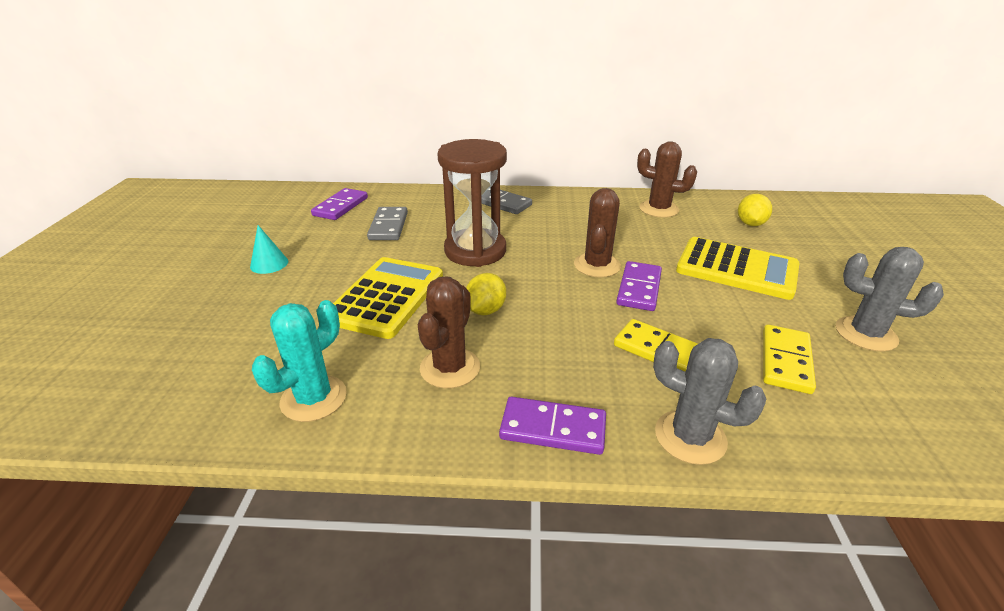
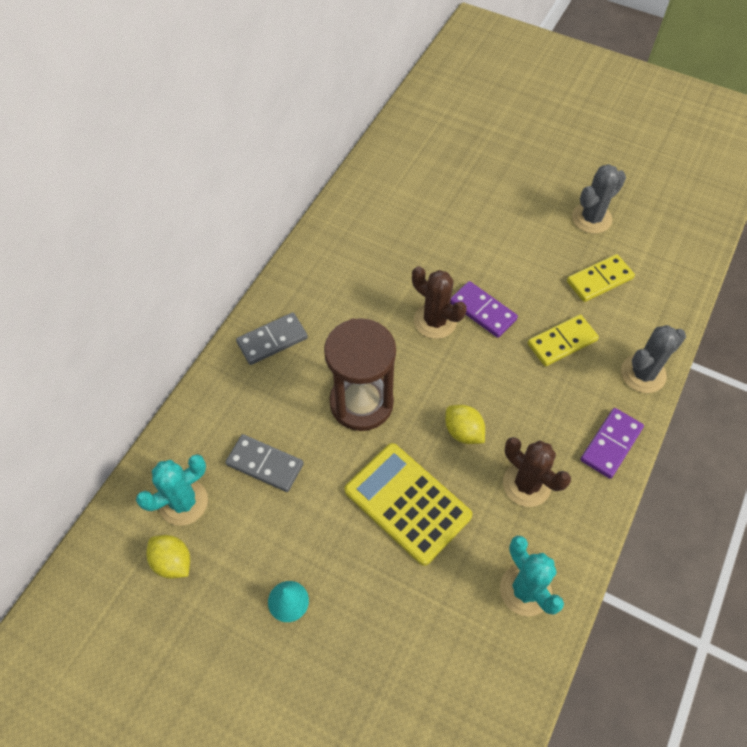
camera: 65 degrees left, 25 degrees up
purple domino [311,188,368,220] -> turquoise cactus [136,454,208,526]
brown cactus [637,141,697,218] -> none
yellow calculator [676,237,799,300] -> none
yellow lemon [738,194,772,226] -> yellow lemon moved to [146,535,190,579]
yellow domino [763,324,816,394] -> yellow domino turned 75 degrees counterclockwise [567,254,635,302]

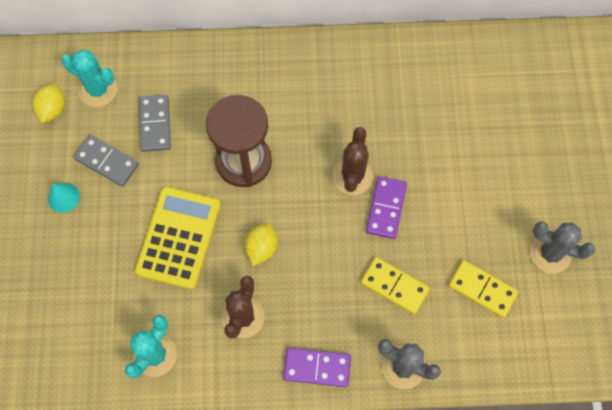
camera: 60 degrees right, 10 degrees up
grey domino [236,313,308,365] -> grey domino moved to [74,135,139,187]

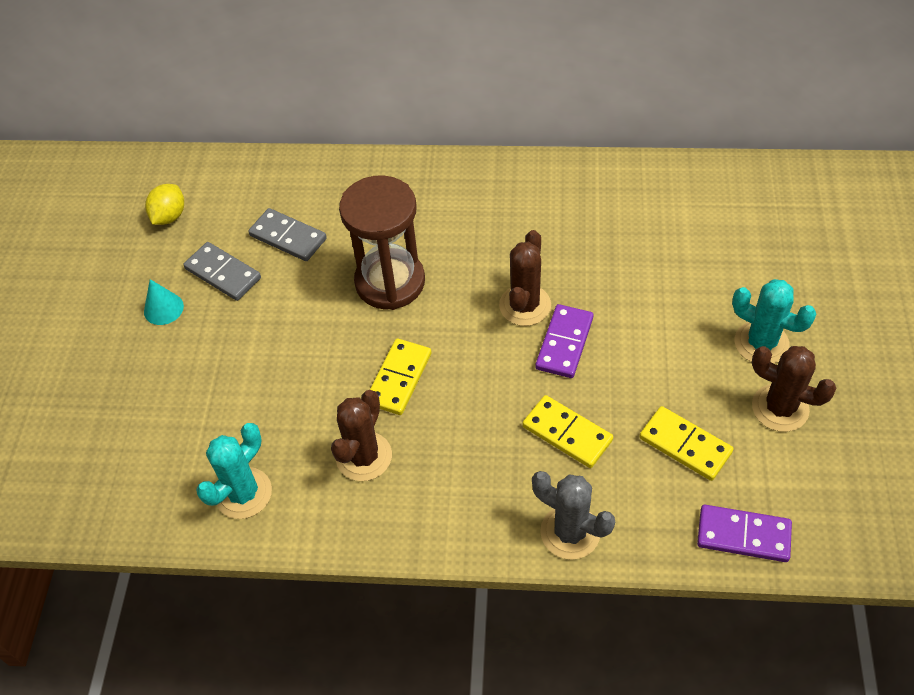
camera: 10 degrees right, 15 degrees down
turquoise cactus [61,50,118,107] -> turquoise cactus moved to [732,279,817,364]
yellow calculator [135,187,221,289] -> none
grey domino [139,95,171,152] -> grey domino turned 60 degrees counterclockwise [248,208,327,261]
yellow lemon [245,223,278,266] -> yellow domino [370,339,432,415]
purple domino [283,348,351,387] -> purple domino moved to [697,505,792,562]
grey cactus [530,221,595,273] -> brown cactus [752,346,836,432]

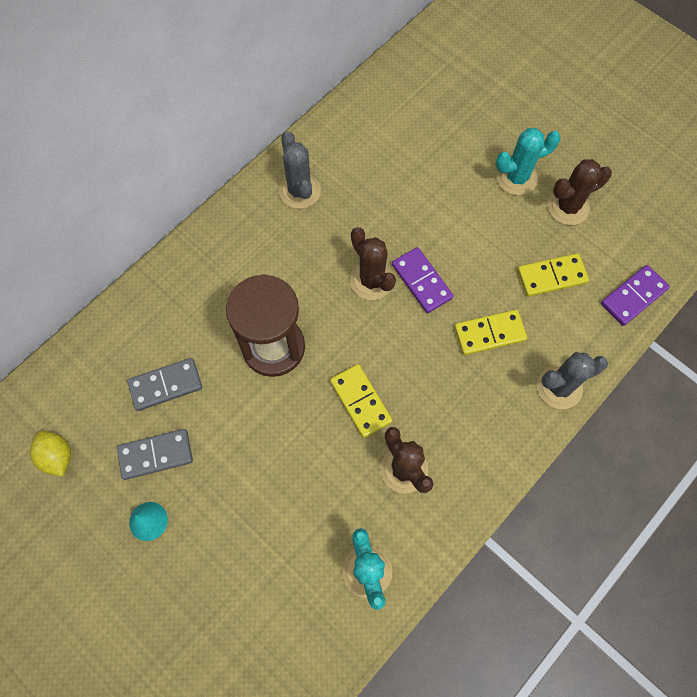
camera: 55 degrees left, 15 degrees up
none -> grey cactus [279,131,321,209]

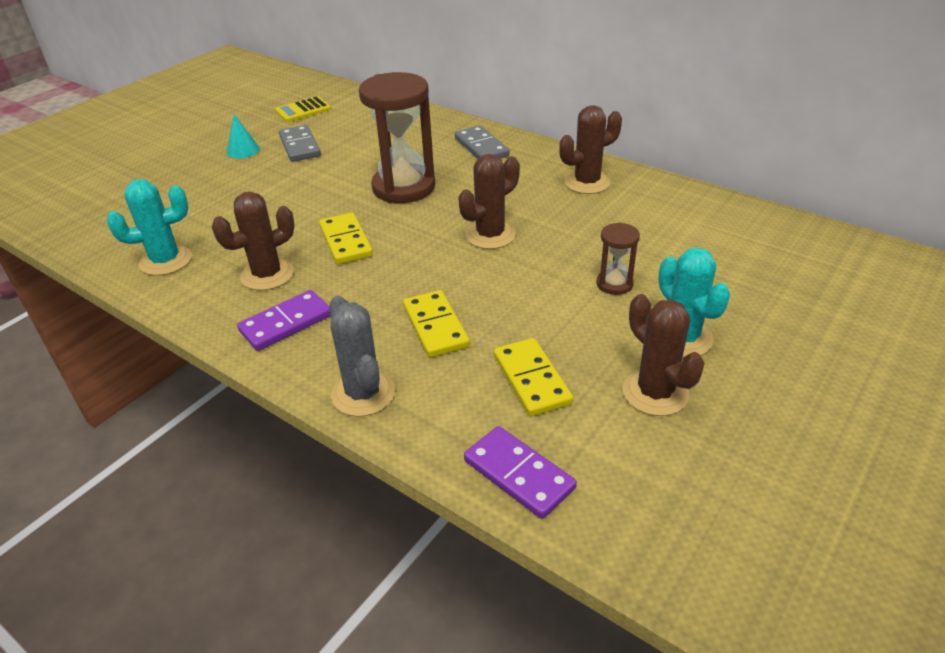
camera: 85 degrees right, 30 degrees down
yellow lemon [30,431,71,476] -> yellow calculator [275,96,331,122]
grey domino [127,358,202,411] -> grey domino moved to [455,125,510,159]
grey cactus [279,131,321,209] -> brown cactus [559,105,622,194]
yellow domino [330,364,393,438] -> yellow domino turned 75 degrees counterclockwise [319,213,373,264]
purple domino [392,247,454,313] -> purple domino moved to [237,290,330,351]
none -> brown hourglass [596,223,640,295]

